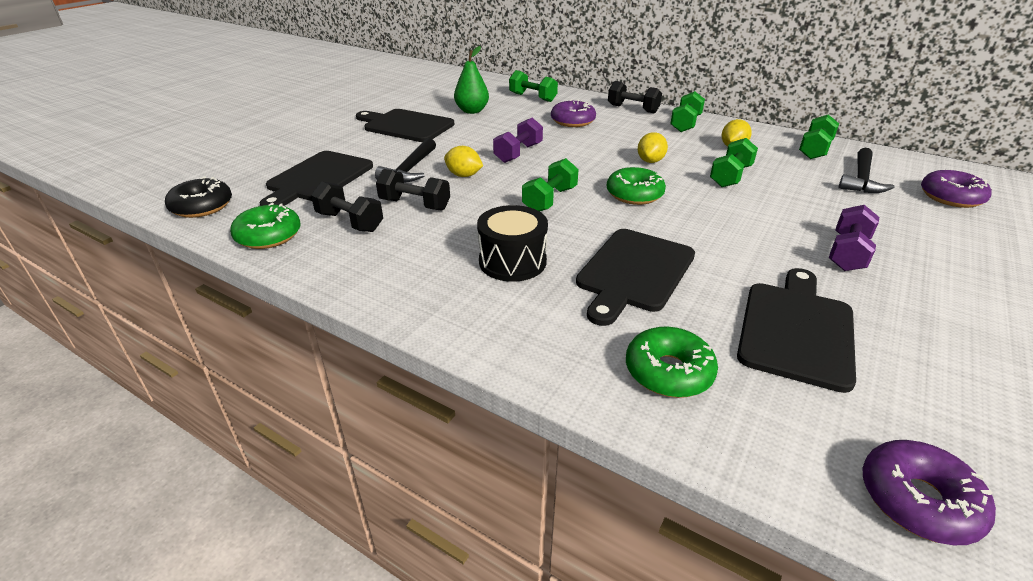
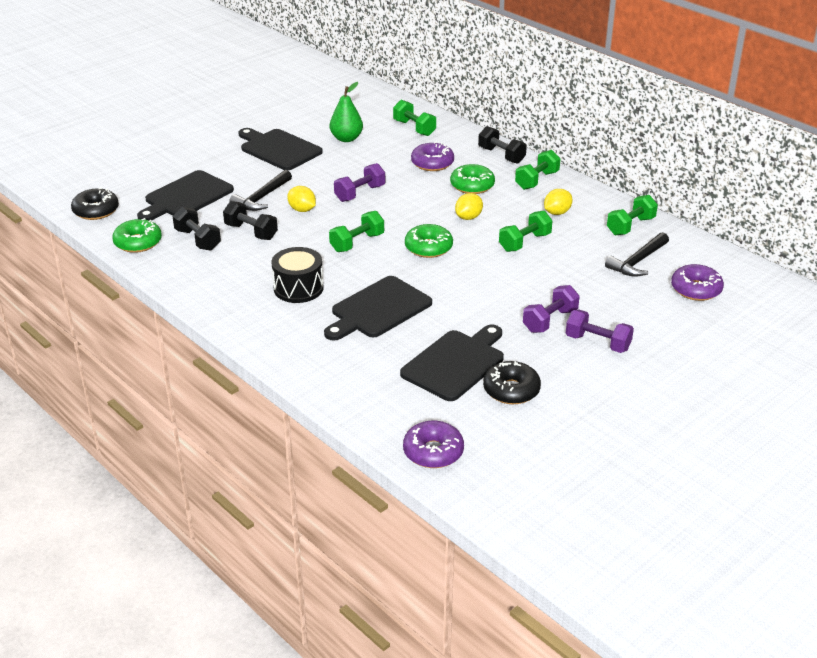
camera: 15 degrees right, 0 degrees up
green donut [626,327,718,398] -> green donut moved to [450,164,495,194]
none -> black donut [483,361,541,404]
none -> purple dumbbell [566,310,634,353]

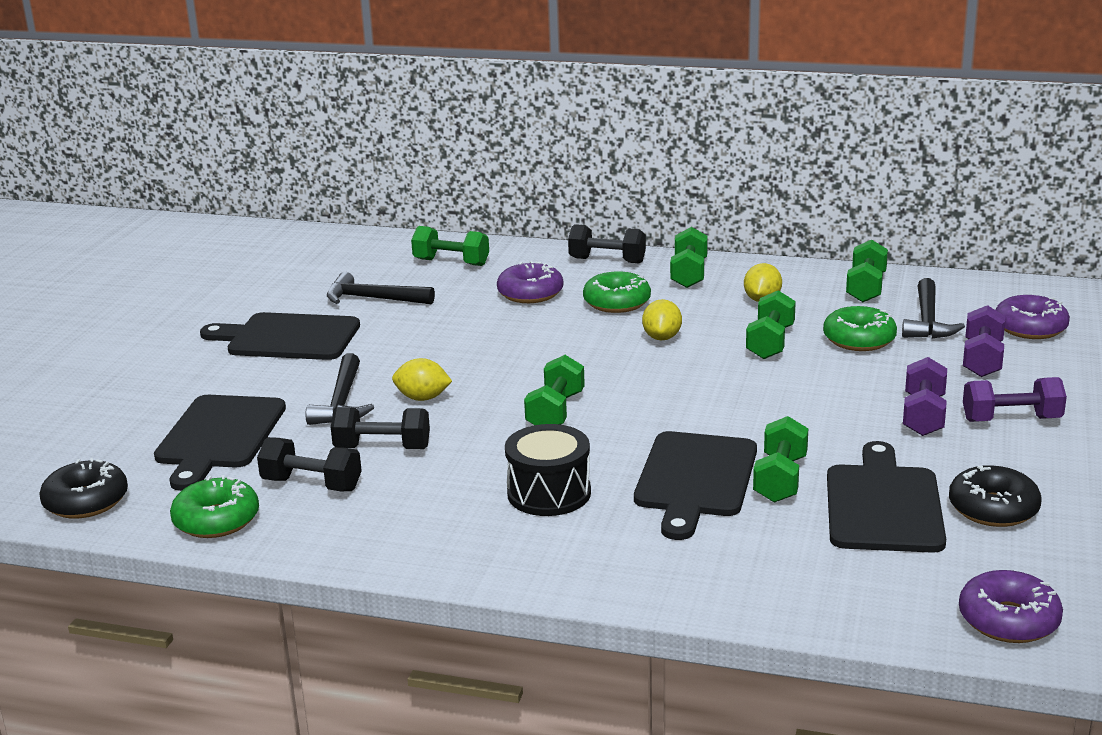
camera: 30 degrees left, 10 degrees down
green pear [330,82,363,142] -> black hammer [327,272,435,305]
purple dumbbell [334,163,385,202] -> purple dumbbell moved to [963,305,1005,377]
green donut [405,224,453,258] -> green donut moved to [823,306,897,351]
none -> green dumbbell [753,416,808,503]

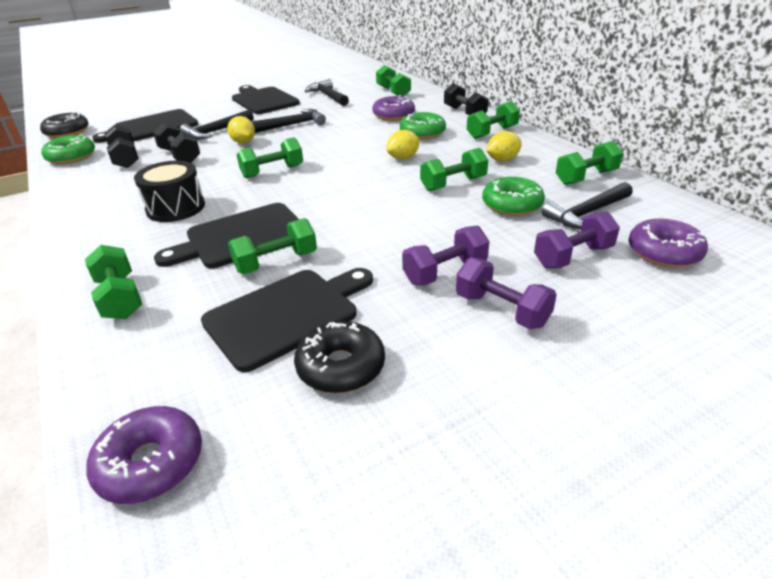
camera: 45 degrees right, 10 degrees up
none -> green dumbbell [85,245,142,319]
none -> black hammer [251,109,326,133]

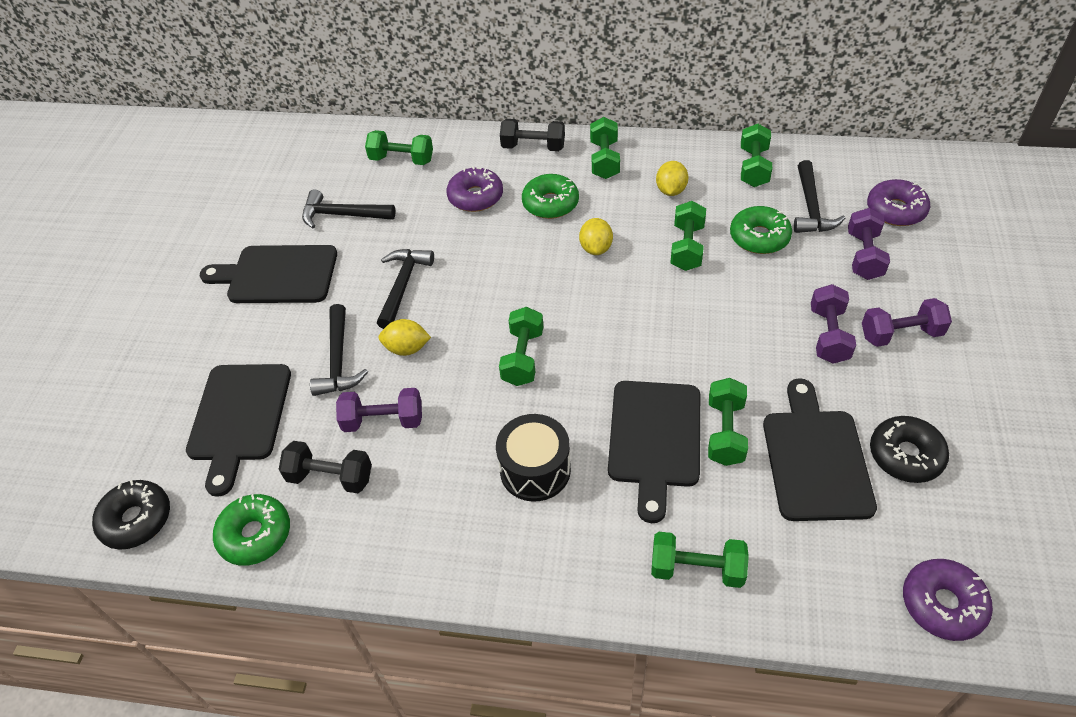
camera: 50 degrees left, 15 degrees up
black dumbbell [153,123,200,163] -> purple dumbbell [336,388,422,432]

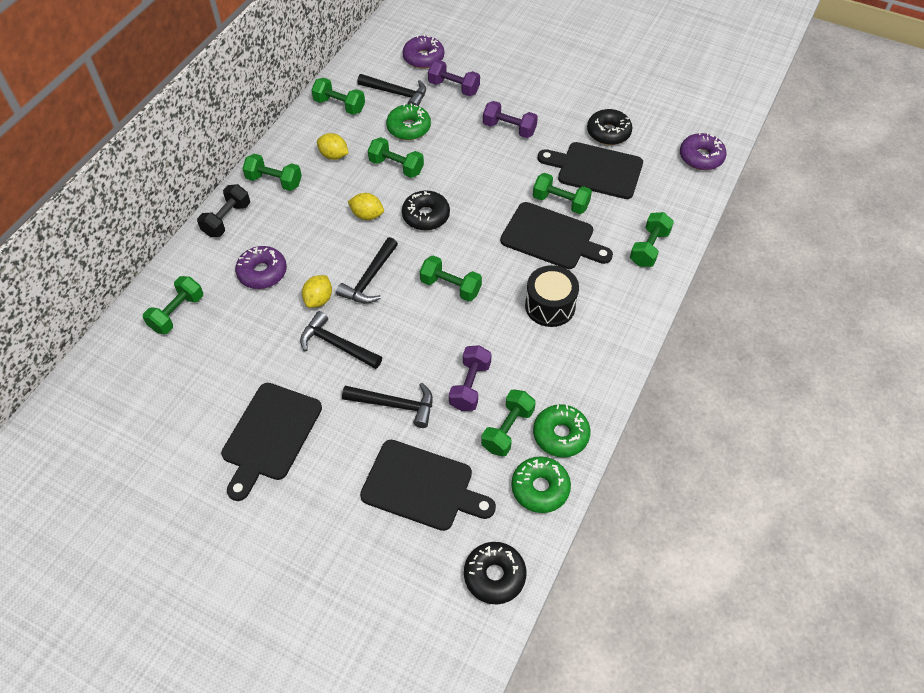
camera: 75 degrees left, 5 degrees up
black dumbbell [279,441,372,493] -> green dumbbell [481,389,536,456]
black hammer [302,189,396,228] -> black hammer moved to [336,237,398,304]
yellow lemon [378,319,431,356] -> yellow lemon moved to [302,275,332,308]
green donut [522,174,579,219] -> green donut moved to [533,404,590,457]
purple dumbbell [862,298,952,347] -> none
none -> black donut [402,190,450,231]

